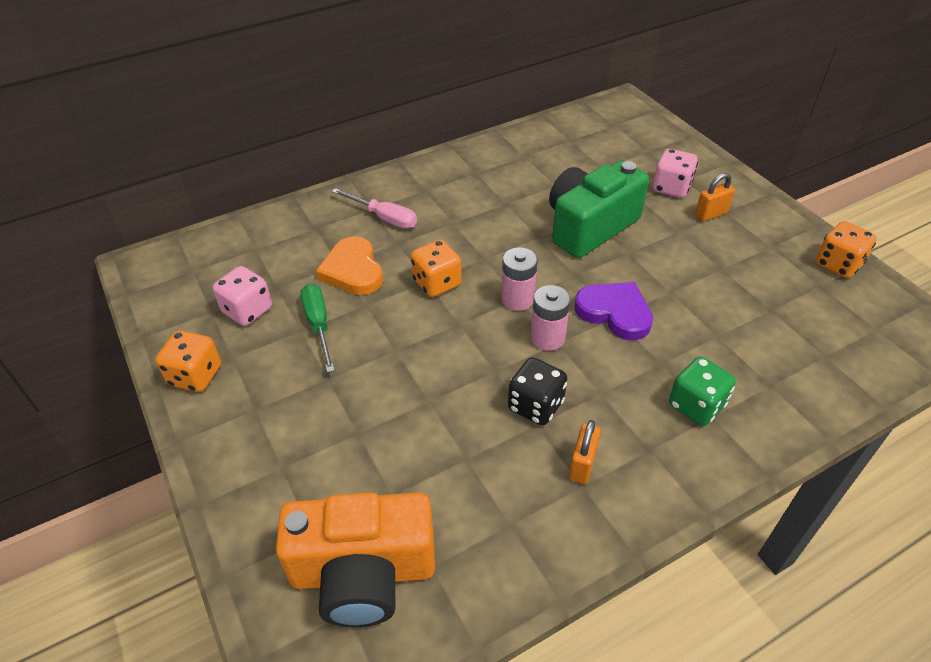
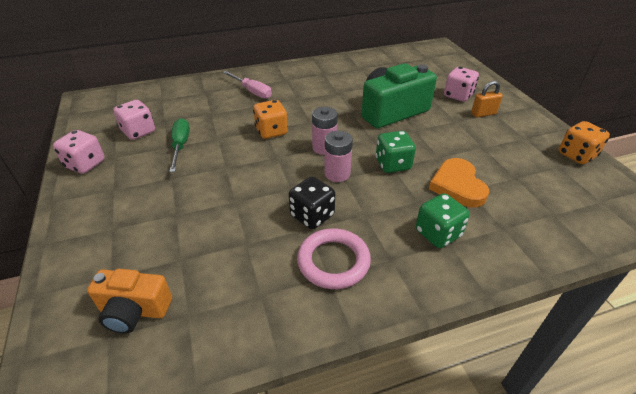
camera: 10 degrees right, 5 degrees down
orange dice [156,331,221,392] -> pink dice [53,130,105,174]
orange camera [276,492,435,627] -> orange camera [87,269,172,334], size x0.59
orange heart [316,236,383,295] -> orange heart moved to [429,158,489,208]
orange padlock [569,420,601,484] -> pink ring [297,228,371,289]
purple heart [575,282,653,340] -> green dice [375,131,416,173]

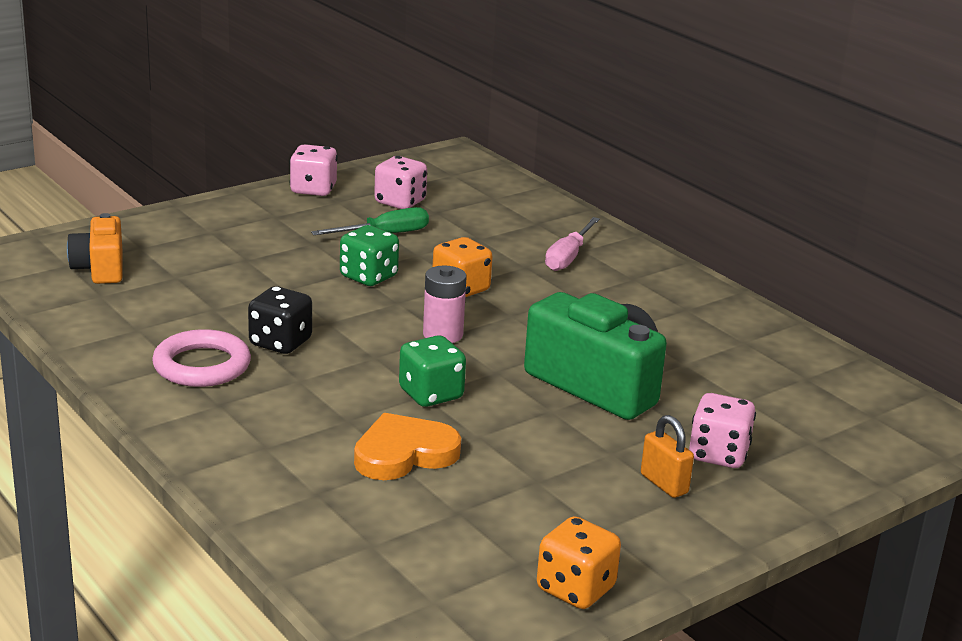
camera: 70 degrees right, 15 degrees down
pink battery [324,131,353,182] -> none
green dice [416,193,470,248] -> green dice moved to [340,225,399,286]

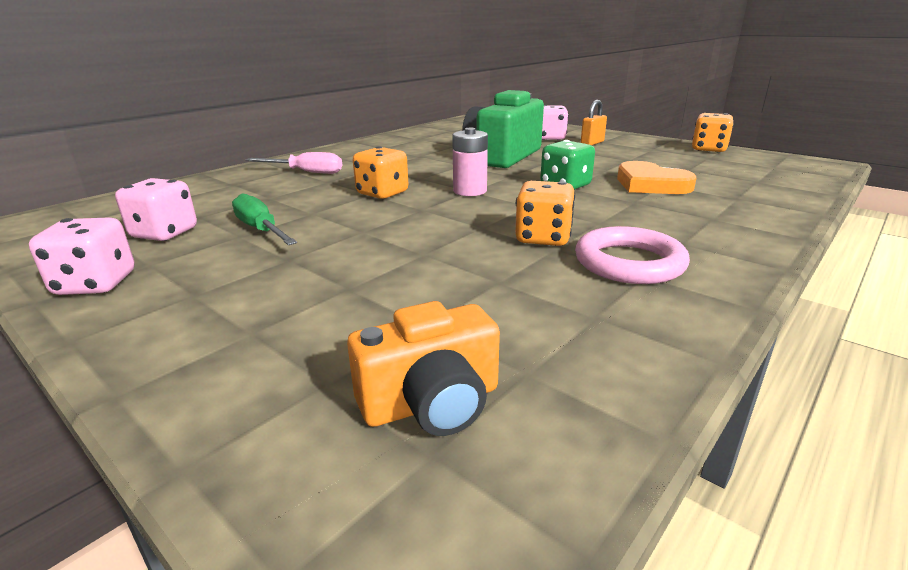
camera: 100 degrees left, 0 degrees up
black dice [248,286,312,354] -> orange dice [515,181,575,246]
green dice [340,225,399,286] -> none

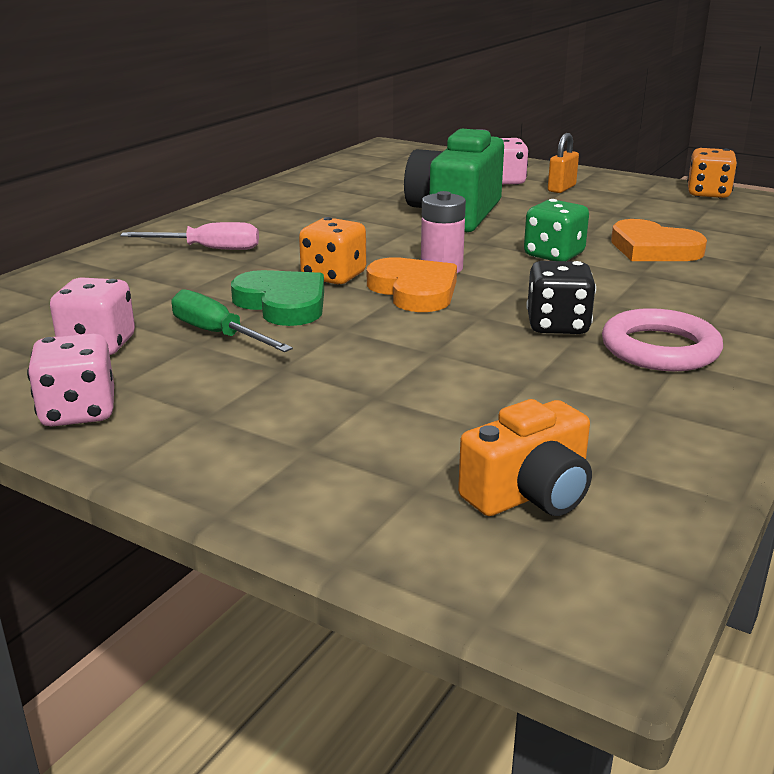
camera: 10 degrees left, 0 degrees up
orange dice [515,181,575,246] -> black dice [526,261,596,334]
none -> green heart [231,270,324,326]
none -> orange heart [367,257,457,312]

